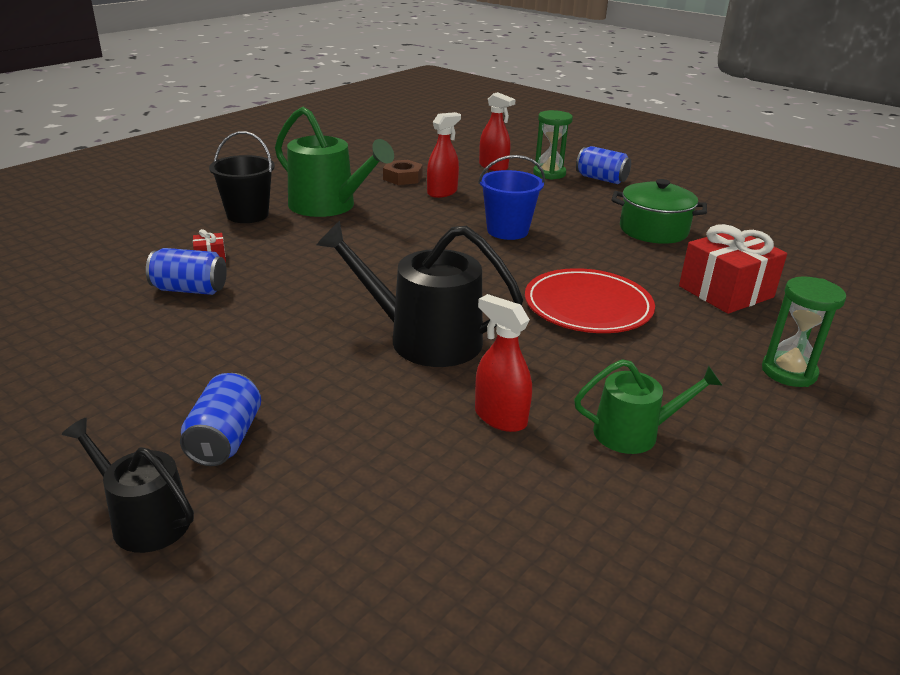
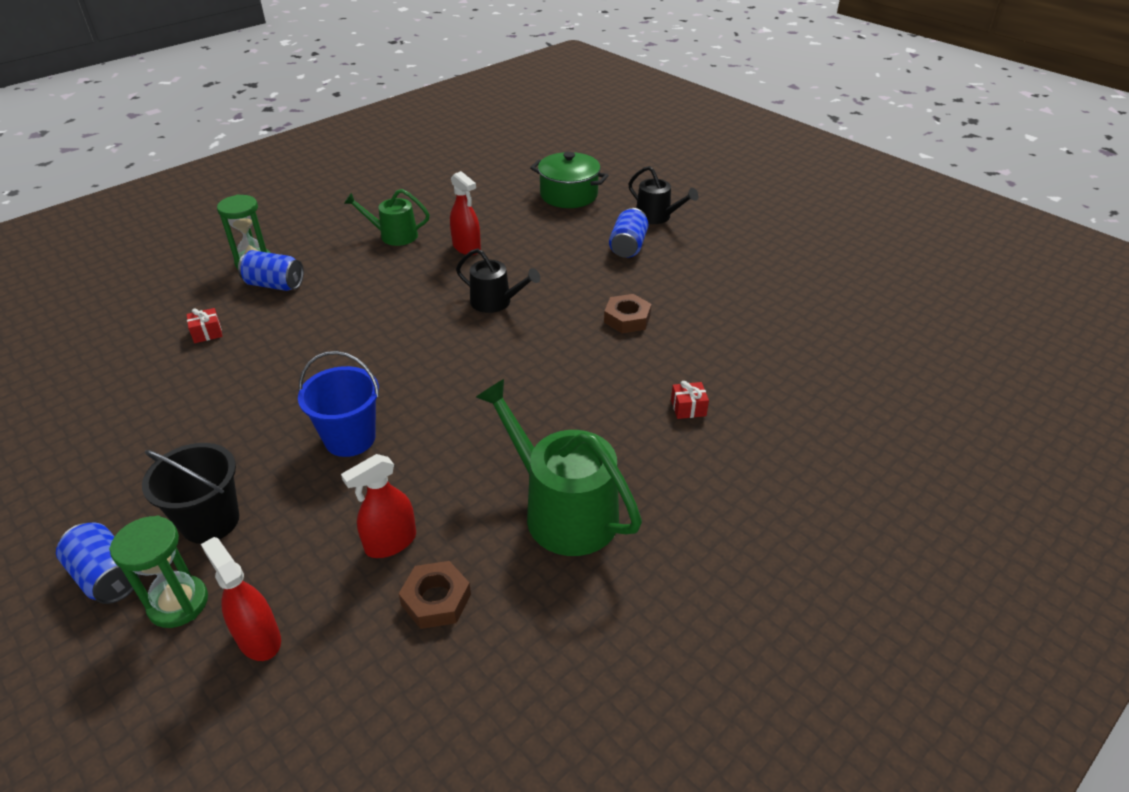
camera: 170 degrees left, 10 degrees up
blue can [146,248,227,295] -> blue can moved to [238,250,304,291]
black bucket [209,131,275,223] -> black bucket moved to [142,443,239,544]
black watering can [316,221,523,367] -> black watering can [456,248,540,313], size x0.59
red plate [525,268,655,333] -> none
green pot [612,179,707,244] -> green pot moved to [530,152,609,208]
red gift [679,224,787,314] -> red gift [187,308,222,343], size x0.43
none -> brown nut [604,294,651,333]

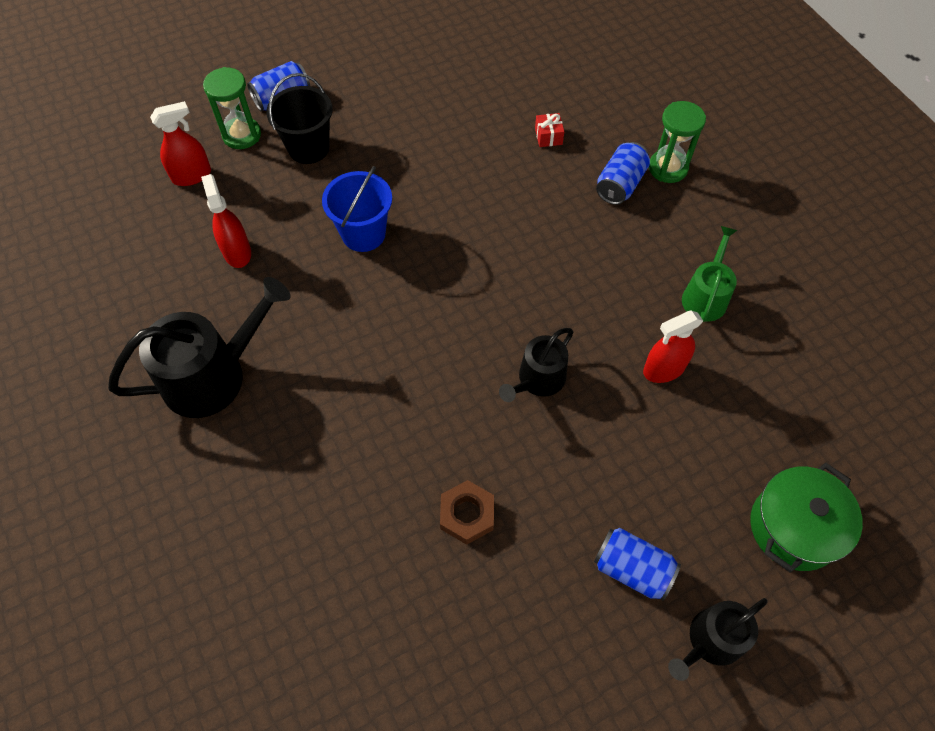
camera: 105 degrees right, 20 degrees up
brown nut [399,561,471,629] -> none
green watering can [476,379,642,556] -> black watering can [108,277,291,418]
red gift [671,381,709,419] -> none

